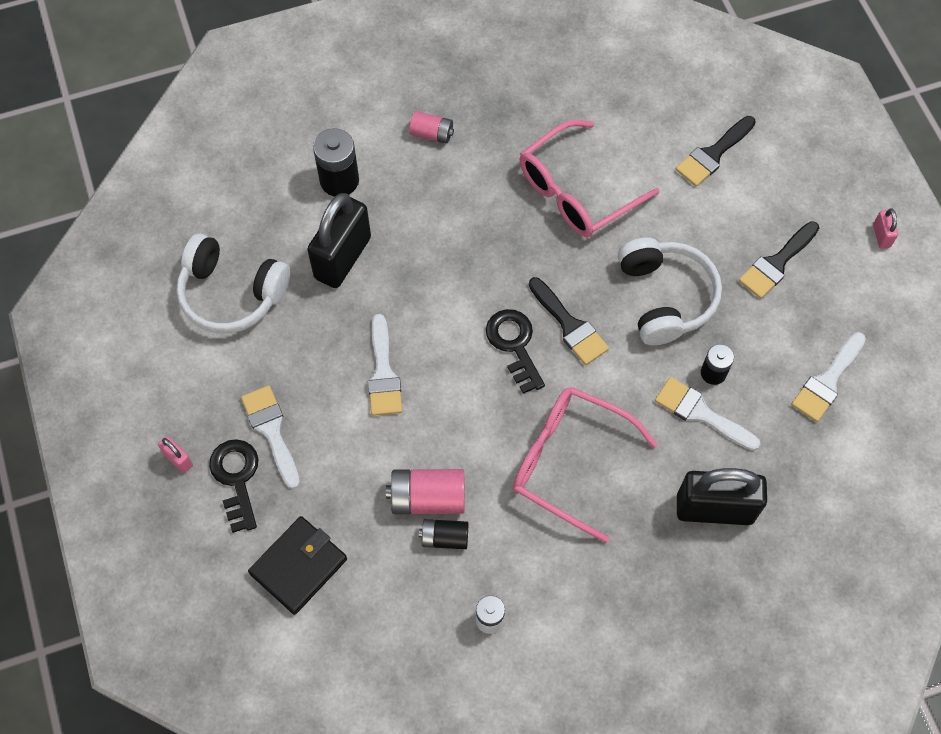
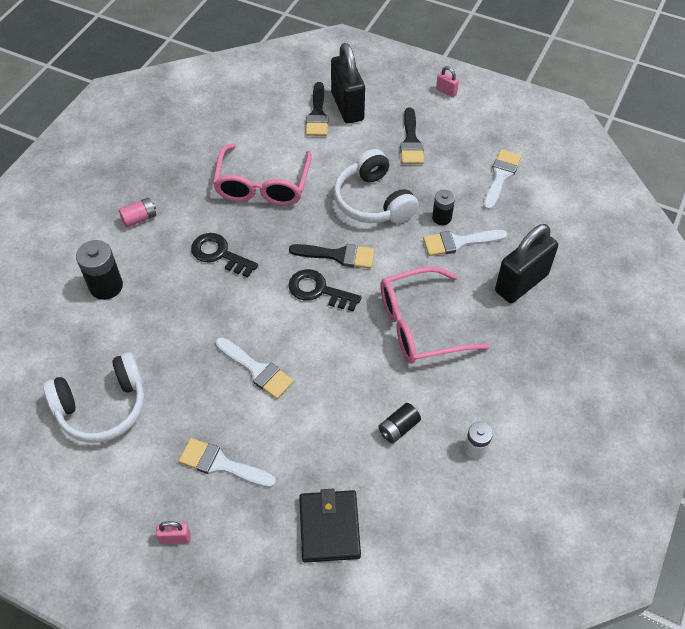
camera: 45 degrees left, 10 degrees down
black key [209,439,259,533] -> black key moved to [191,233,258,278]
black padlock [307,193,371,288] -> black padlock moved to [331,43,365,124]
pink battery [386,469,465,514] -> none
white headphones [618,238,722,345] -> white headphones turned 150 degrees counterclockwise [334,149,419,223]
white brush [791,332,866,422] -> white brush turned 150 degrees counterclockwise [483,149,521,210]

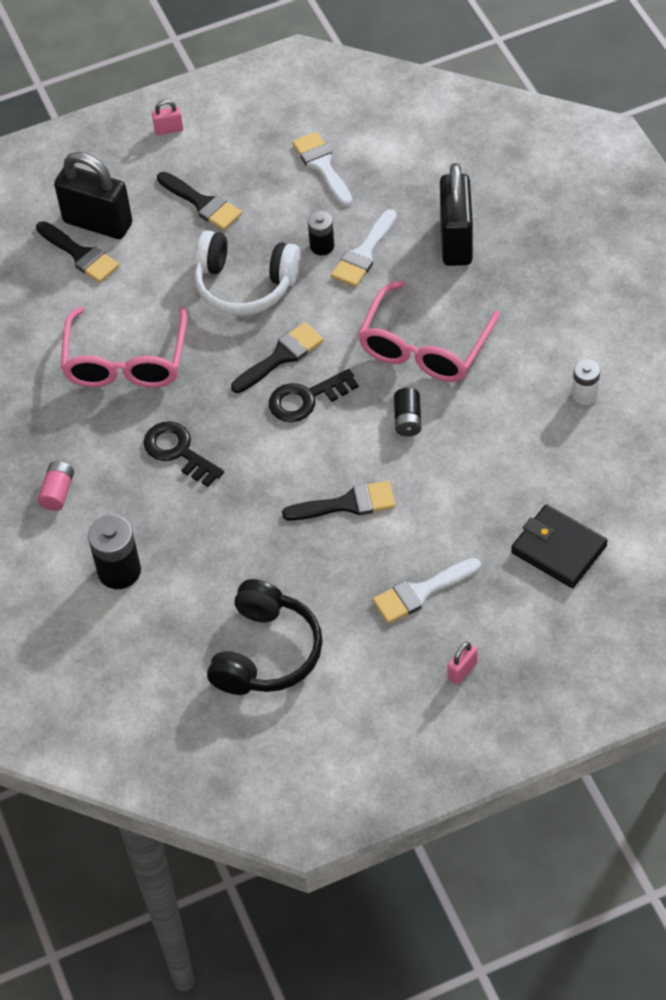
camera: 45 degrees left, 0 degrees up
white headphones [43,352,144,443] -> black headphones [207,579,323,695]
black key [191,233,258,278] -> black key turned 60 degrees clockwise [143,421,224,487]
pink glasses [213,144,312,206] -> pink glasses turned 45 degrees clockwise [61,307,187,388]
white brush [216,337,294,399] -> black brush [282,481,395,521]
black battery [379,403,421,443] -> black battery moved to [394,388,421,437]

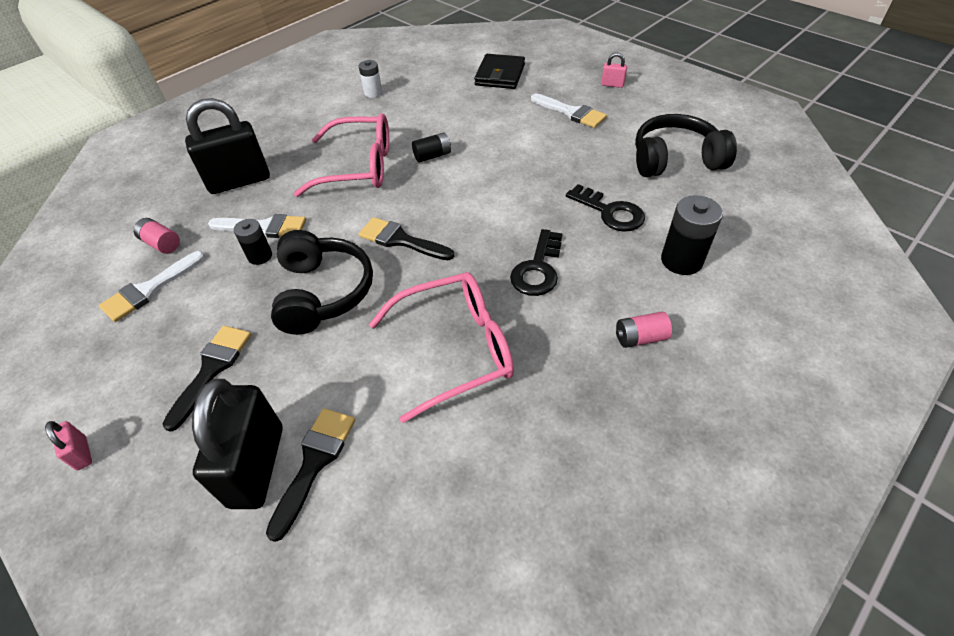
camera: 115 degrees left, 5 degrees down
white headphones [194,230,301,316] -> black headphones [271,230,373,335]
black key [269,369,359,422] -> black key moved to [566,184,645,232]
black brush [282,481,395,521] -> none
none -> pink battery [133,218,180,254]

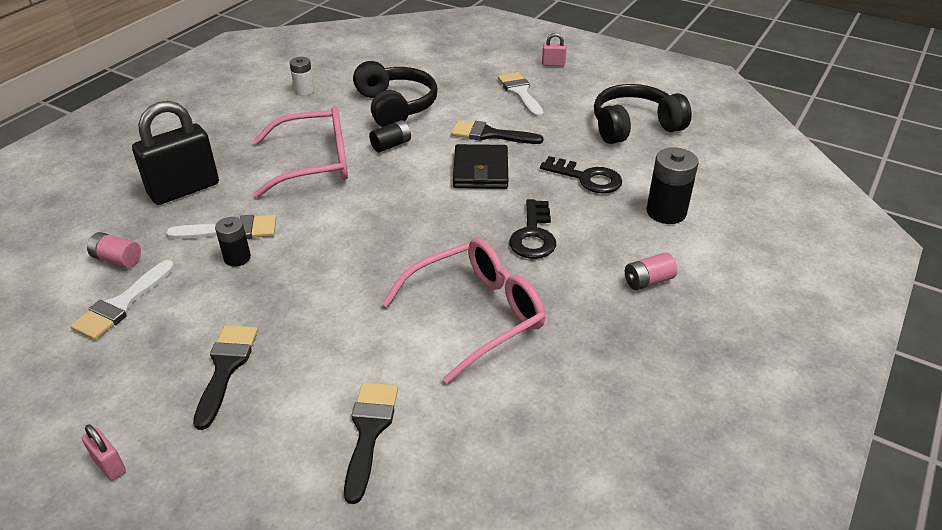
camera: 15 degrees left, 10 degrees down
black padlock [192,379,283,509] -> none
black headphones [271,230,373,335] -> black headphones moved to [353,61,438,127]
black brush [359,217,454,260] -> black brush moved to [451,120,544,144]
black wallet [474,54,525,89] -> black wallet moved to [453,144,508,189]
white brush [531,94,607,128] -> white brush turned 135 degrees counterclockwise [498,72,544,118]

